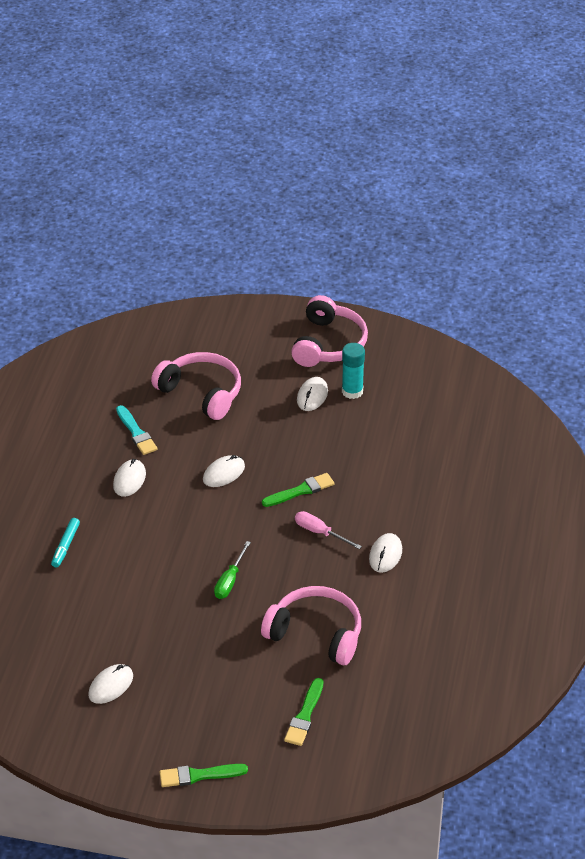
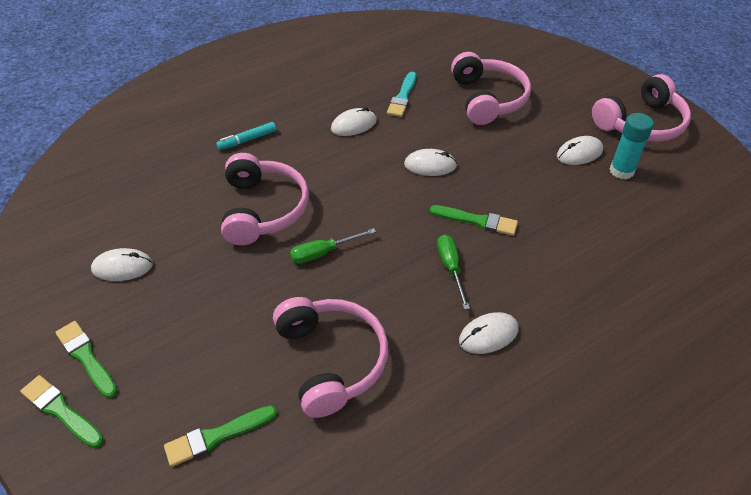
camera: 45 degrees right, 5 degrees up
pink screwdriver [295,511,362,549] -> green screwdriver [437,235,470,310]
none -> green brush [55,321,117,398]
none -> pink headphones [221,153,309,245]

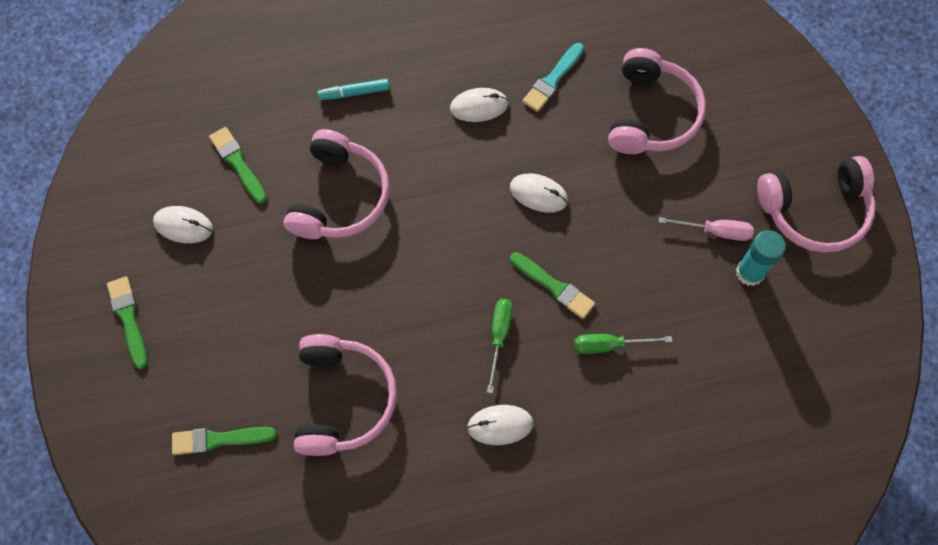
camera: 20 degrees right, 20 degrees up
green brush [20,375,104,448] -> green brush moved to [209,127,267,204]
green screwdriver [290,228,376,264] -> green screwdriver moved to [574,334,673,354]
white mouse [557,136,603,165] -> pink screwdriver [659,217,754,241]

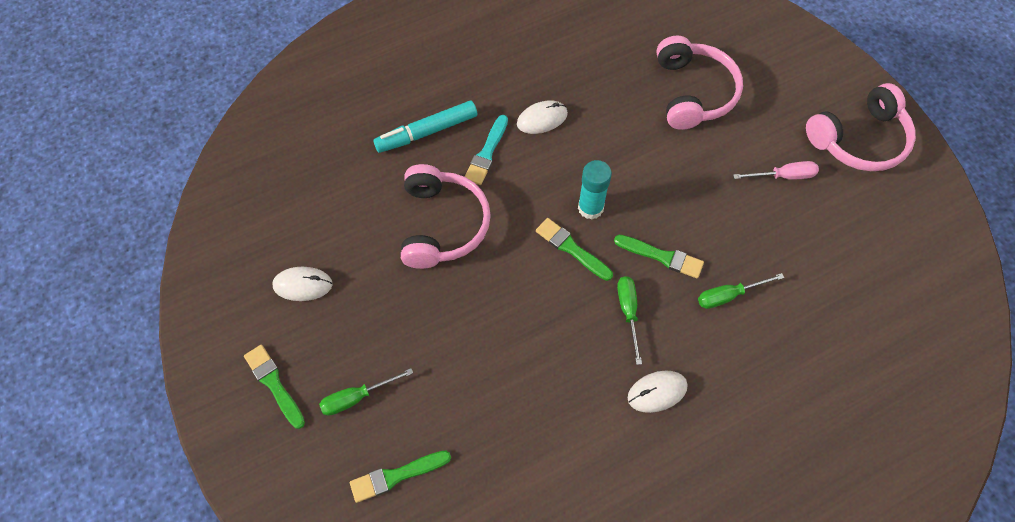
camera: 15 degrees left, 5 degrees down
green brush [209,127,267,204] -> green brush moved to [536,218,613,281]
pink headphones [294,334,397,456] -> none
turquoise marker [317,79,390,100] -> turquoise marker [373,100,477,153], size x1.61
white mouse [510,174,568,213] -> none
turquoise brush [522,43,584,112] -> turquoise brush moved to [465,115,508,185]
turquoise glue stick [736,230,786,286] -> turquoise glue stick moved to [578,160,612,220]
none -> green screwdriver [319,368,413,416]

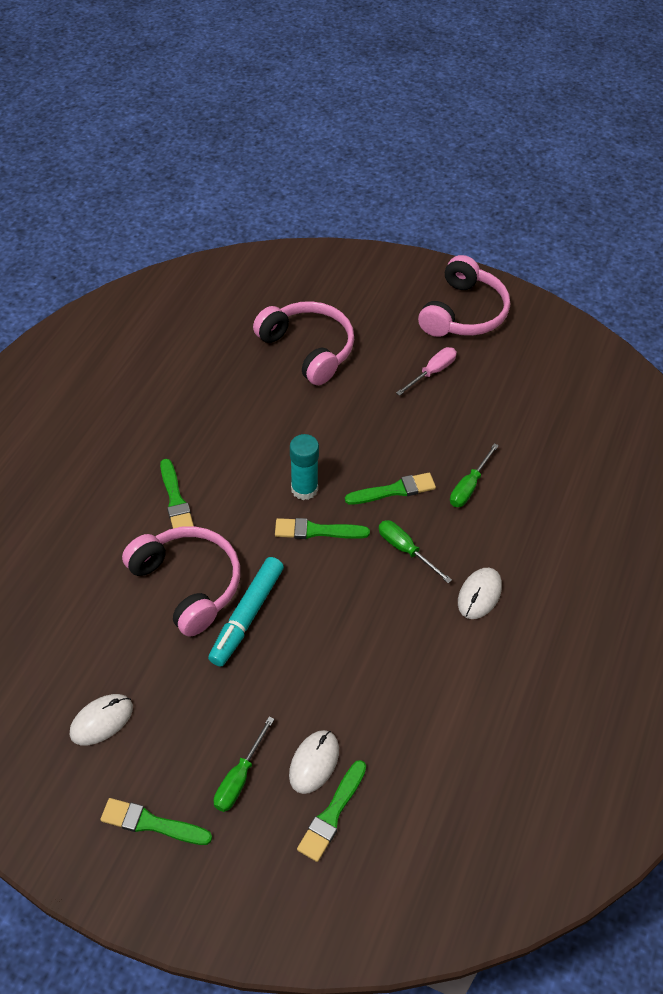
camera: 40 degrees left, 10 degrees down
turquoise marker [373,100,477,153] -> turquoise marker moved to [208,557,284,667]
turquoise brush [465,115,508,185] -> green brush [160,459,194,528]
white mouse [517,100,568,134] -> white mouse moved to [289,730,339,794]

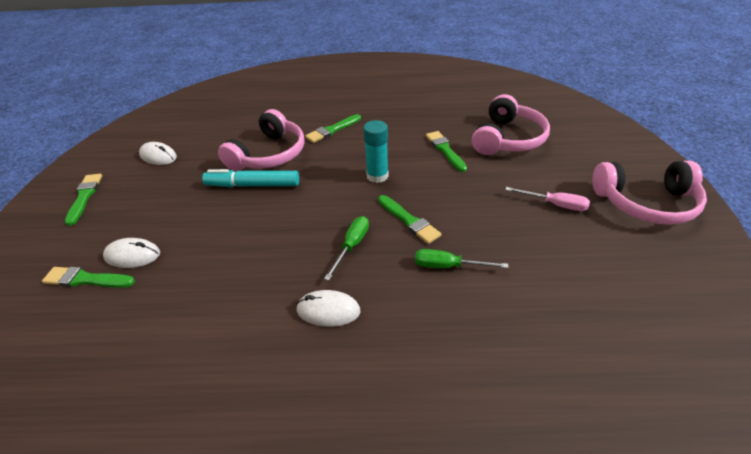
camera: 70 degrees right, 10 degrees down
green screwdriver [214,716,274,812] -> none
green brush [275,518,370,539] -> green brush moved to [426,131,467,172]

